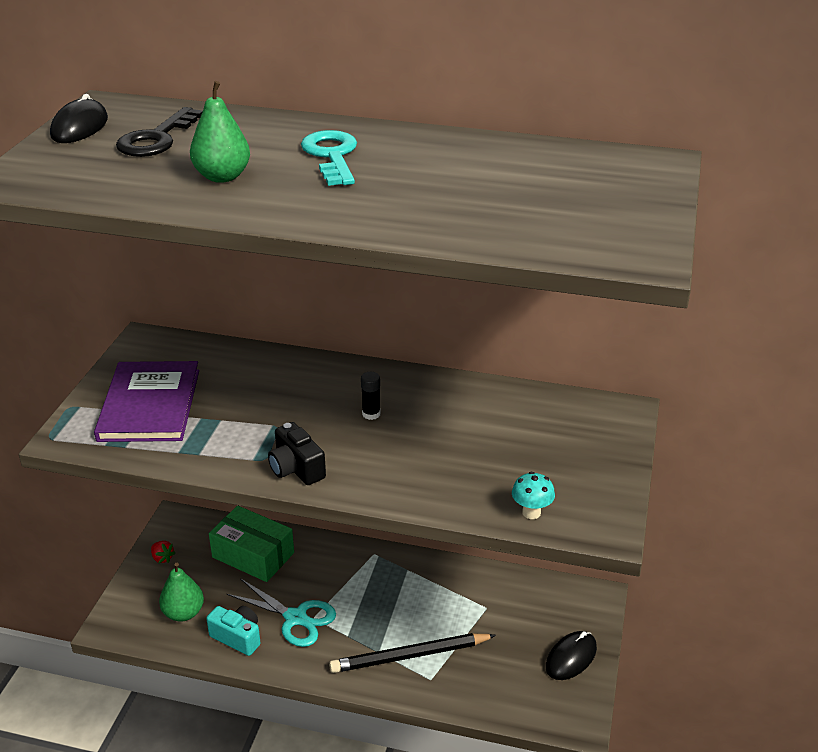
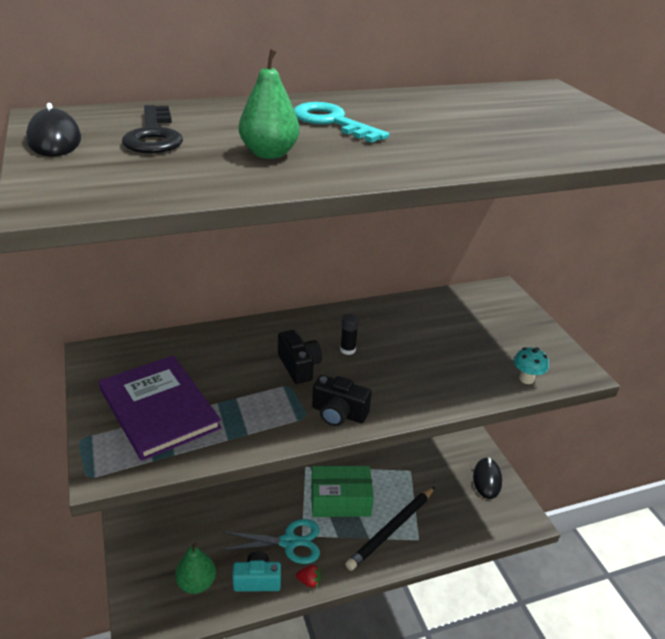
camera: 35 degrees left, 0 degrees up
red strawberry [151,541,175,564] -> red strawberry moved to [296,565,321,588]
green box [209,506,294,582] -> green box moved to [311,466,374,517]
none -> black camera [278,330,322,384]

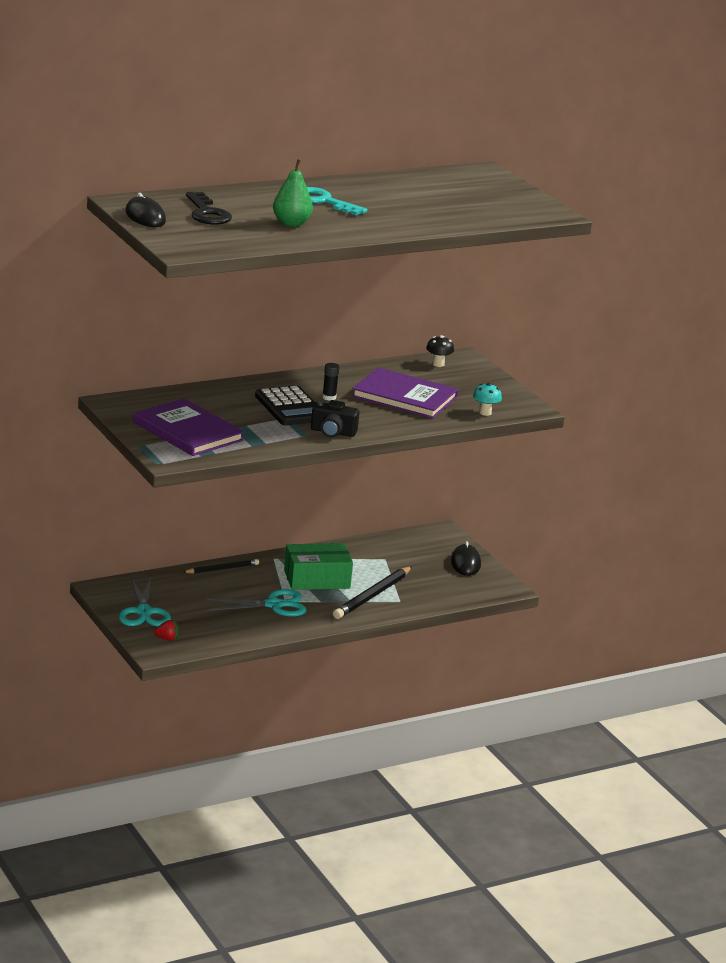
camera: 10 degrees left, 10 degrees down
green pear [175,542,216,594] -> none
turquoise camera [232,552,281,592] -> none
black camera [278,330,322,384] -> black calculator [255,385,315,426]
red strawberry [296,565,321,588] -> red strawberry moved to [154,620,179,641]
none -> turquoise scissors [118,578,171,627]
none -> black pencil [183,559,259,574]
none -> purple book [352,368,458,419]
none -> black mushroom [426,335,454,367]

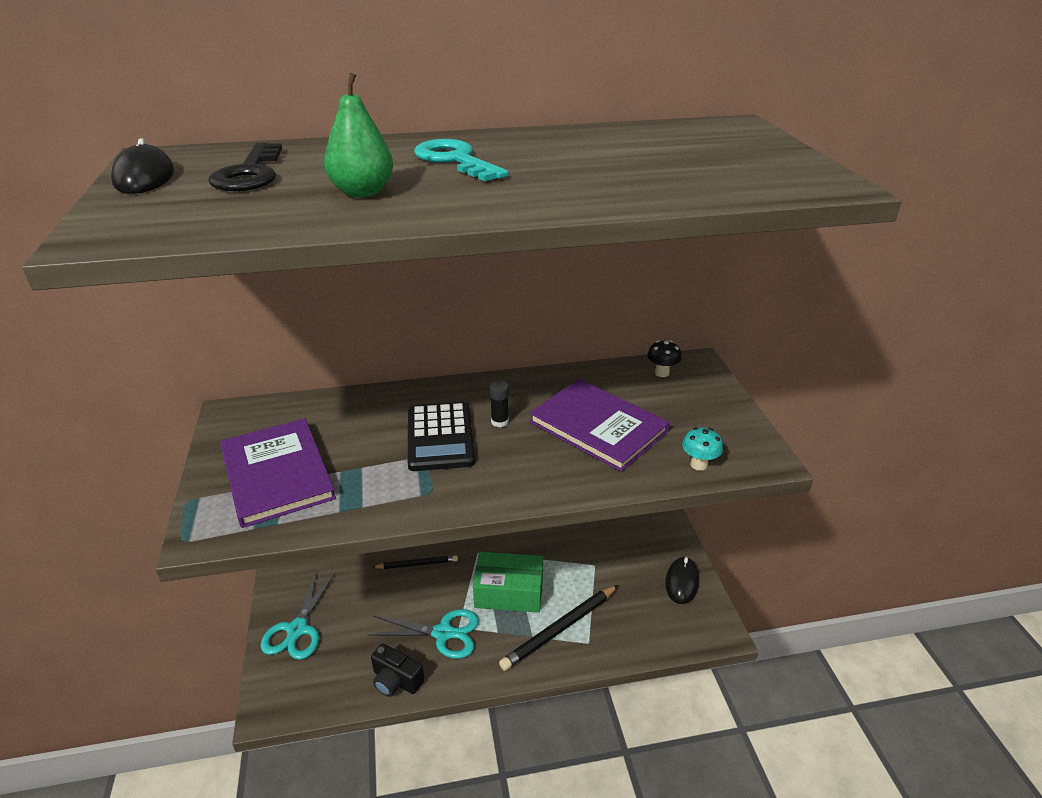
camera: 20 degrees right, 10 degrees up
red strawberry [154,620,179,641] -> none
black camera [311,400,359,437] -> black camera moved to [371,643,424,697]

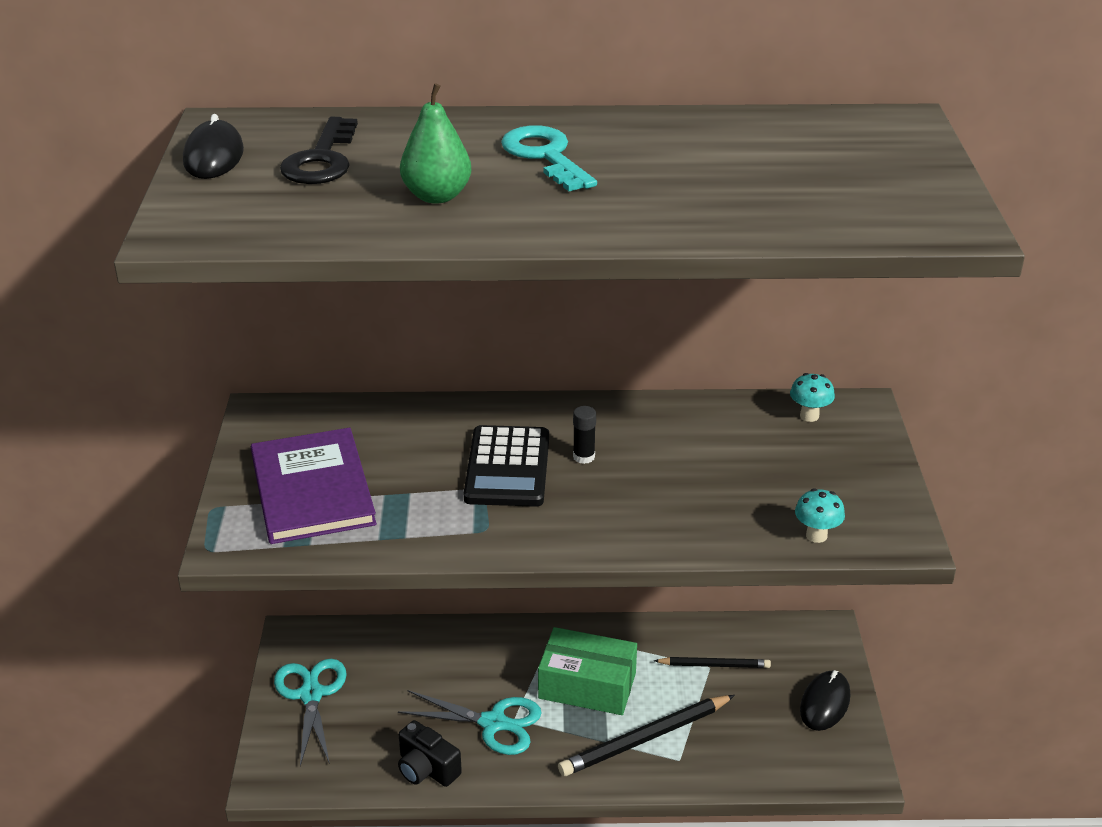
camera: 10 degrees right, 0 degrees up
turquoise scissors [260,570,336,660] -> turquoise scissors turned 150 degrees clockwise [274,659,347,766]
black pencil [373,555,458,569] -> black pencil moved to [654,657,771,668]
purple book [529,379,670,472] -> none
black mushroom [647,340,682,377] -> turquoise mushroom [790,373,835,422]

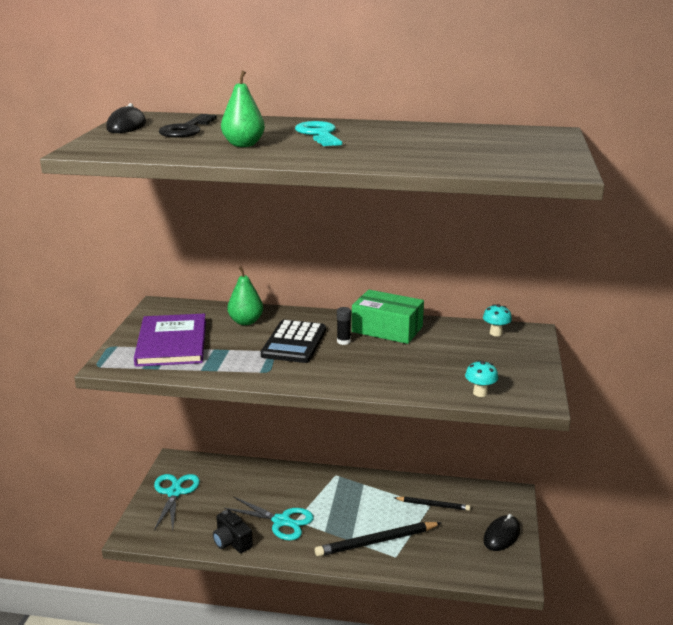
camera: 10 degrees right, 10 degrees down
green box [538,627,637,715] -> green box moved to [352,290,424,344]
none -> green pear [227,266,263,325]

